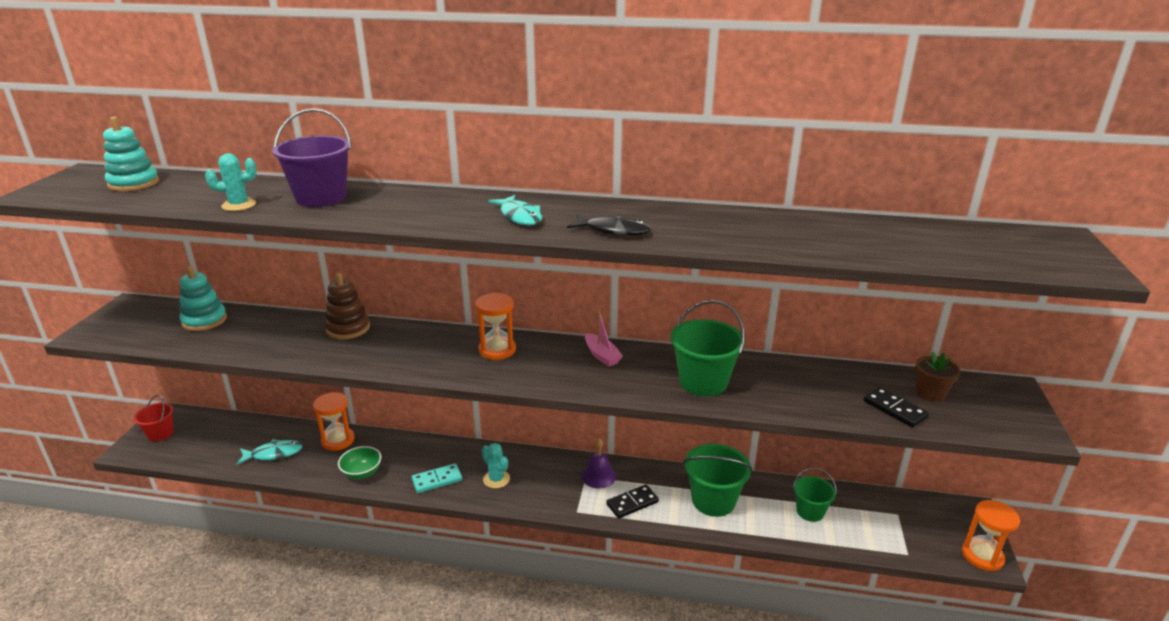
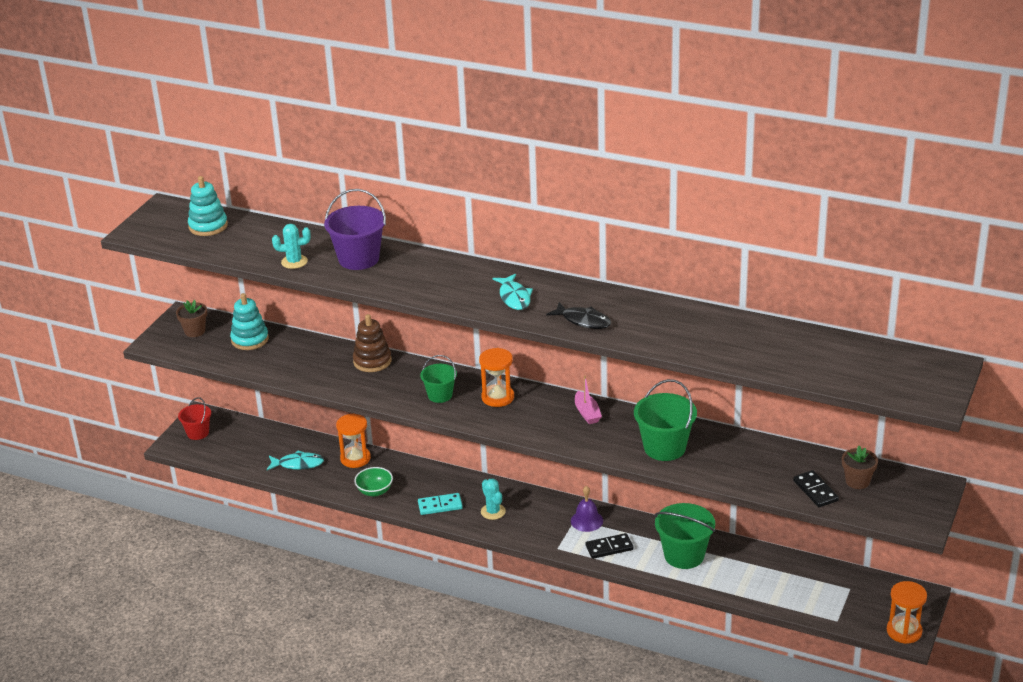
camera: 15 degrees right, 5 degrees up
green bucket [793,468,837,522] -> green bucket moved to [420,355,457,403]
none -> brown flower pot [176,300,207,337]

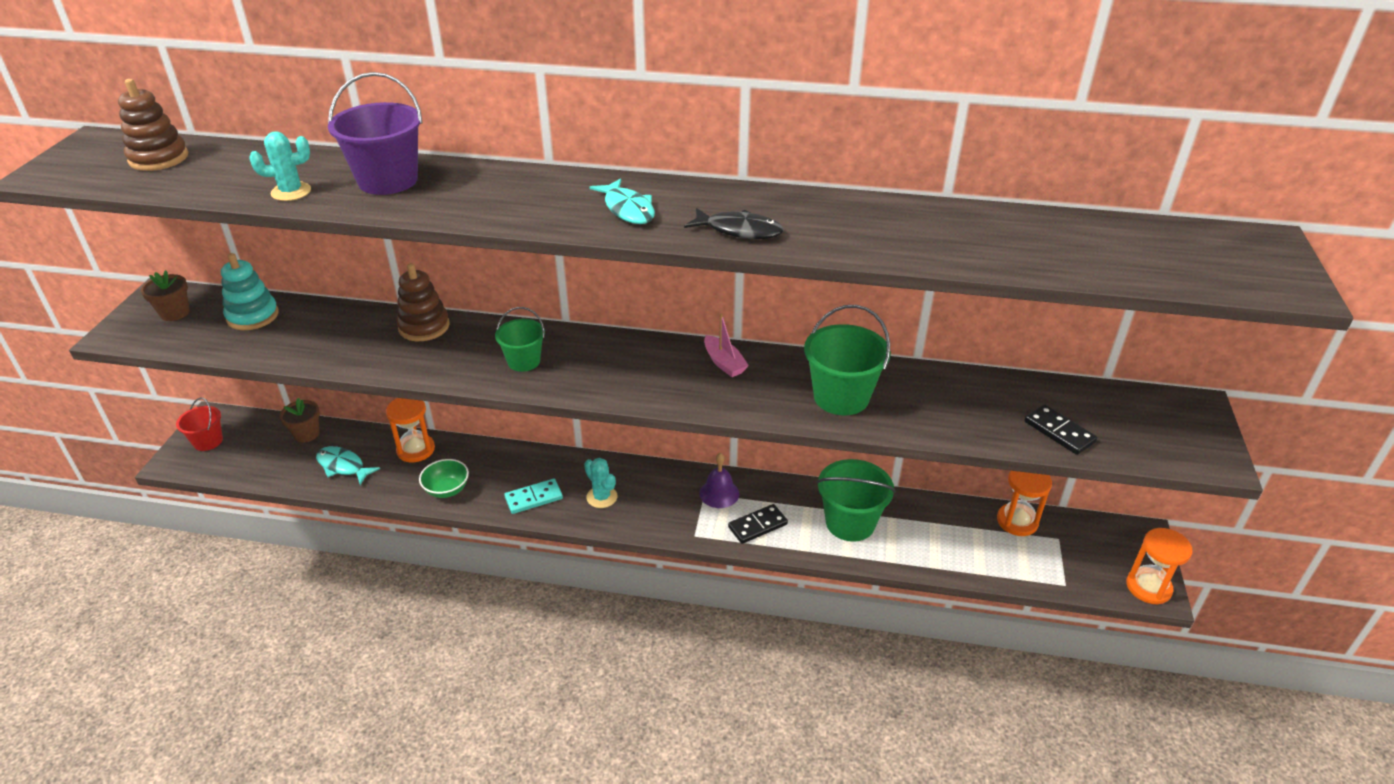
camera: 15 degrees left, 5 degrees up
turquoise stacking toy [188,176,228,236] -> brown stacking toy [118,79,188,171]
turquoise fish [267,450,324,470] -> turquoise fish turned 135 degrees counterclockwise [316,446,380,485]
orange hourglass [479,348,514,407] -> orange hourglass moved to [997,471,1052,536]
brown flower pot [842,446,878,489] -> brown flower pot moved to [280,398,320,443]

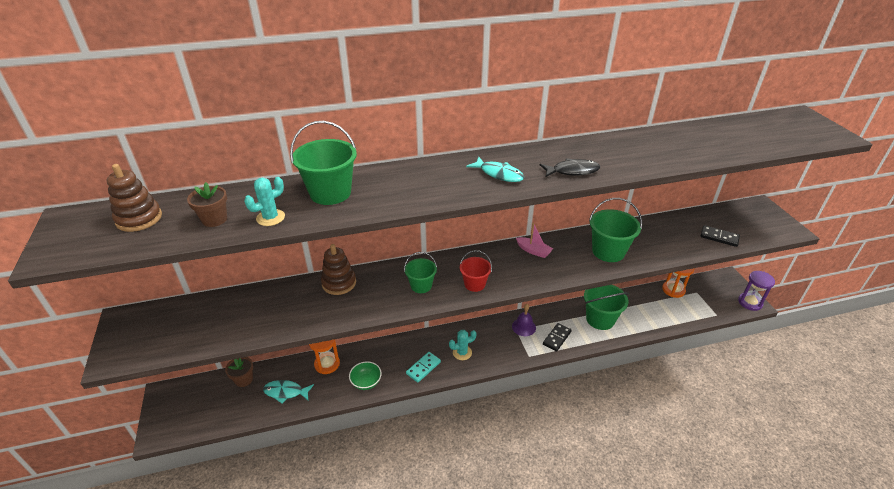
camera: 25 degrees left, 0 degrees up
brown flower pot [141,270,190,321] -> brown flower pot moved to [187,182,227,227]
red bucket [176,398,223,451] -> red bucket moved to [460,250,492,292]
turquoise stacking toy [221,253,279,330] -> none
purple bucket [328,72,422,195] -> green bucket [290,121,357,205]
turquoise cactus [584,458,617,508] -> turquoise cactus turned 45 degrees counterclockwise [449,330,477,360]
orange hourglass [1126,528,1193,605] -> purple hourglass [738,271,775,311]

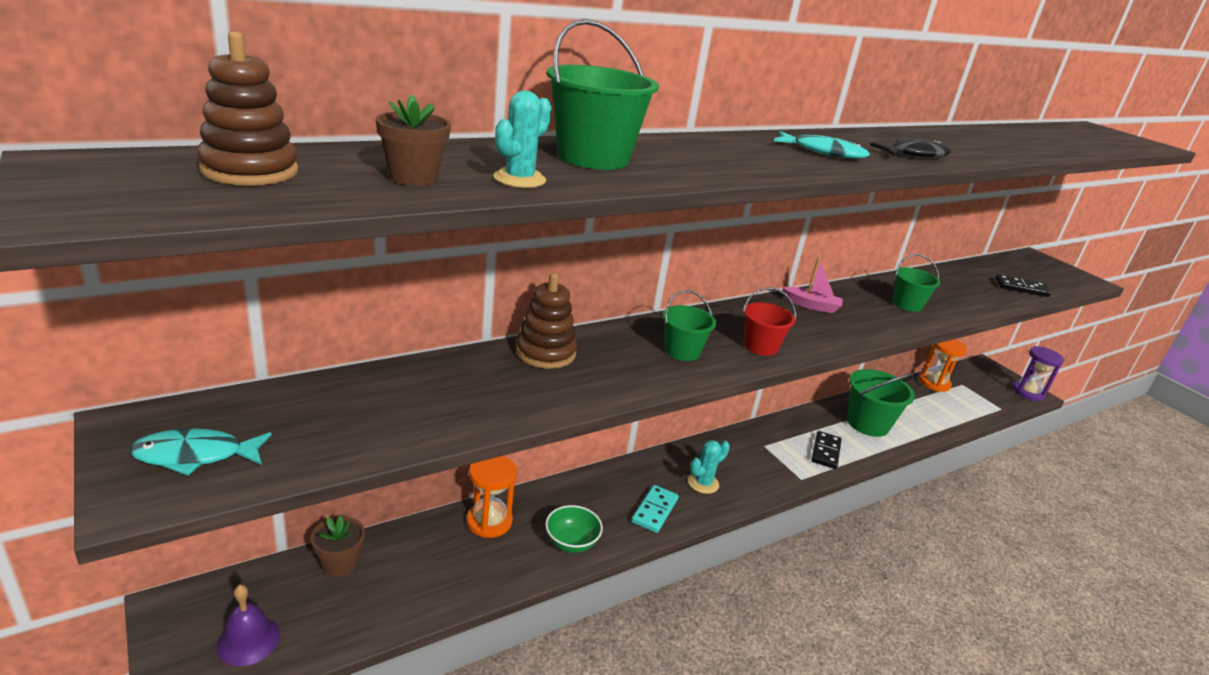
camera: 20 degrees left, 10 degrees down
turquoise fish [263,380,314,403] -> turquoise fish moved to [130,428,272,476]
purple bell [512,304,536,336] -> purple bell moved to [216,585,280,666]
green bucket [589,198,642,262] -> green bucket [893,254,941,312], size x0.61

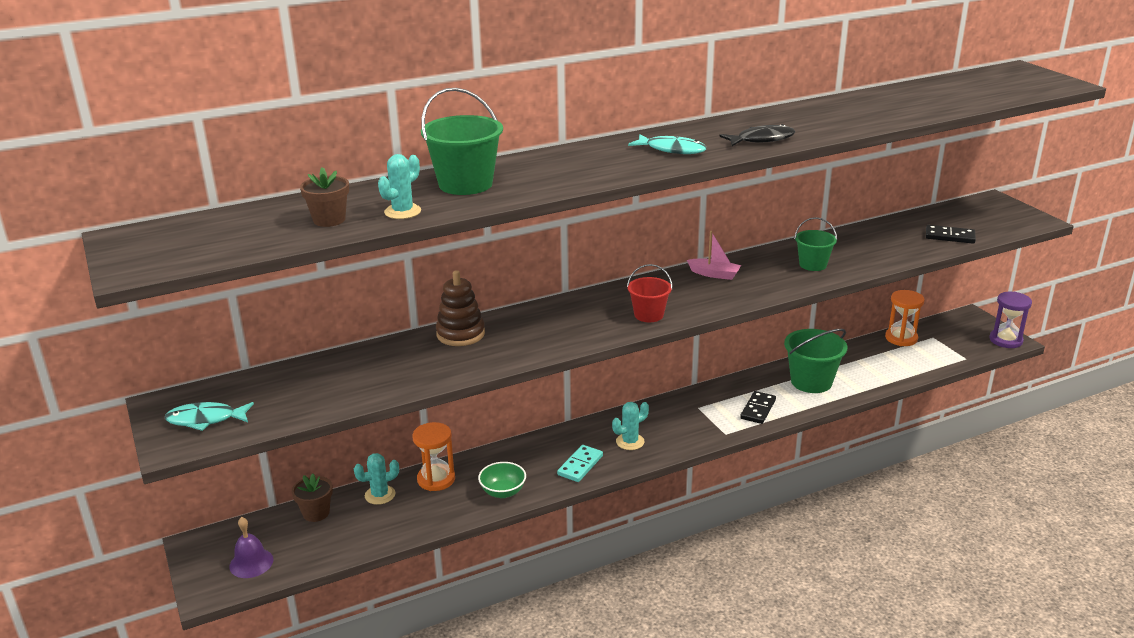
camera: 10 degrees right, 0 degrees up
brown stacking toy [197,32,298,186] -> none
green bucket [663,290,716,361] -> none
none -> turquoise cactus [354,453,399,505]

